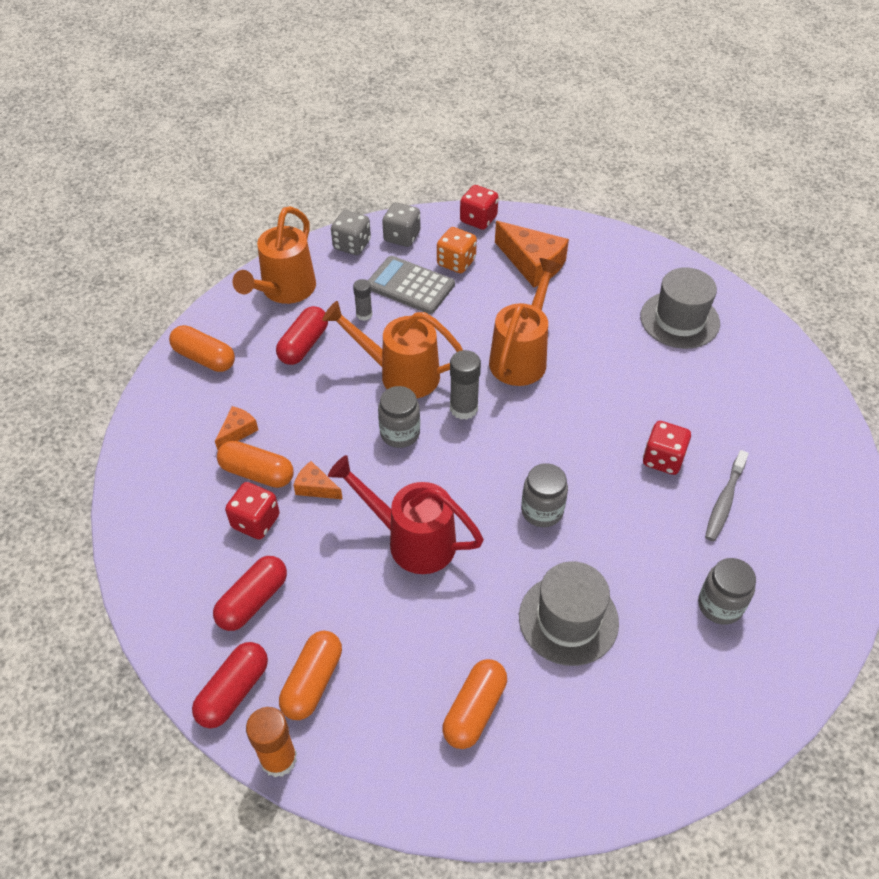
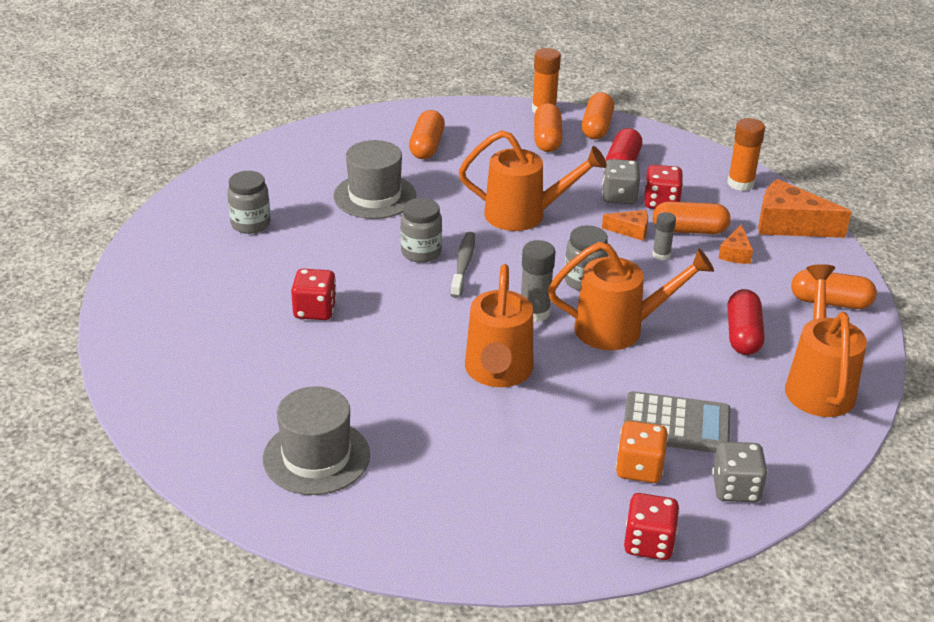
camera: 160 degrees right, 15 degrees down
red capsule [192,642,268,728] -> orange capsule [582,92,614,139]
red watering can [328,455,484,574] -> orange watering can [459,130,607,231]
grey dice [331,210,371,255] -> grey dice moved to [602,159,640,204]
grey glue stick [353,279,373,321] -> grey glue stick moved to [652,212,676,260]
orange cheese [495,221,569,288] -> orange cheese moved to [758,179,852,238]
grey toothbrush [705,450,749,542] -> grey toothbrush moved to [451,232,475,298]
none -> orange glue stick [727,118,765,191]

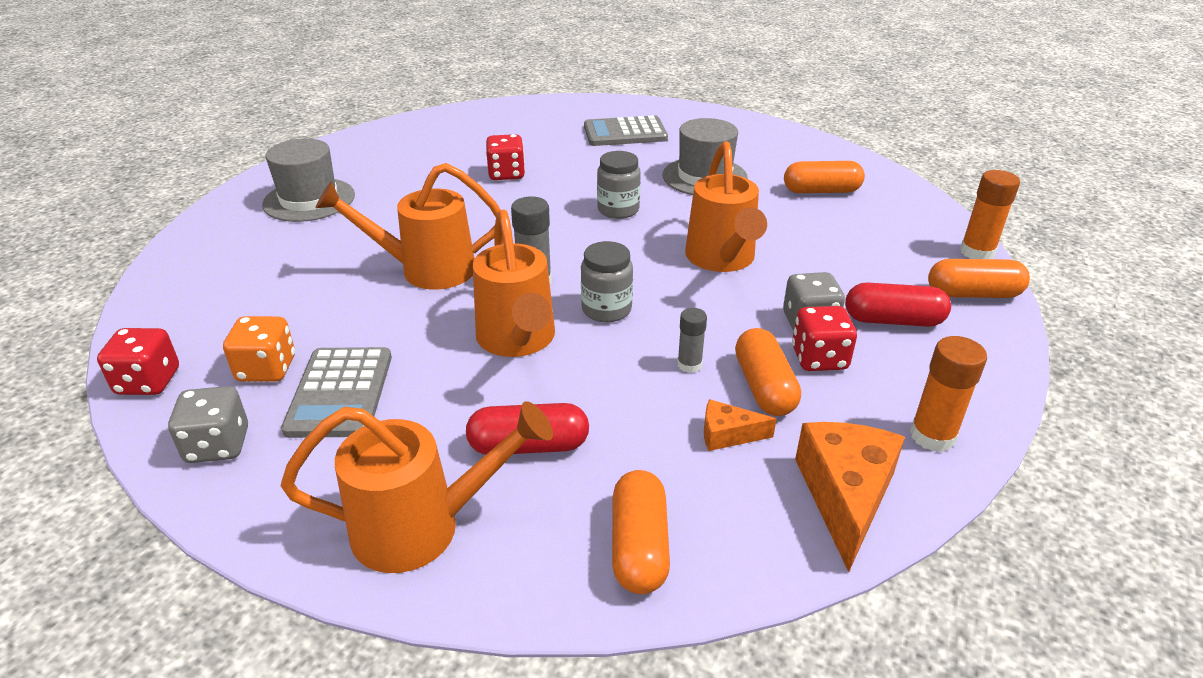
camera: 80 degrees right, 0 degrees up
grey jar [227,171,270,234] -> grey calculator [584,115,668,146]
grey toothbrush [451,232,475,298] -> none
orange capsule [534,103,562,152] -> none
orange cheese [602,210,648,241] -> none

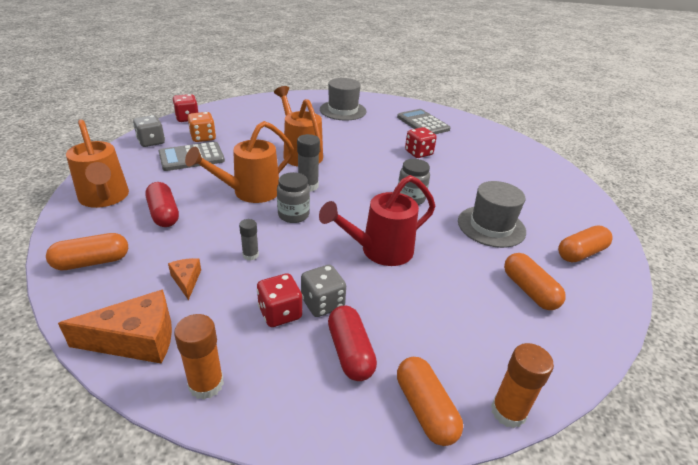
camera: 65 degrees right, 0 degrees up
grey calculator [584,115,668,146] -> grey calculator moved to [397,109,451,134]
orange watering can [685,141,767,272] -> red watering can [319,175,435,266]
orange capsule [735,328,801,416] -> orange capsule moved to [558,225,613,263]

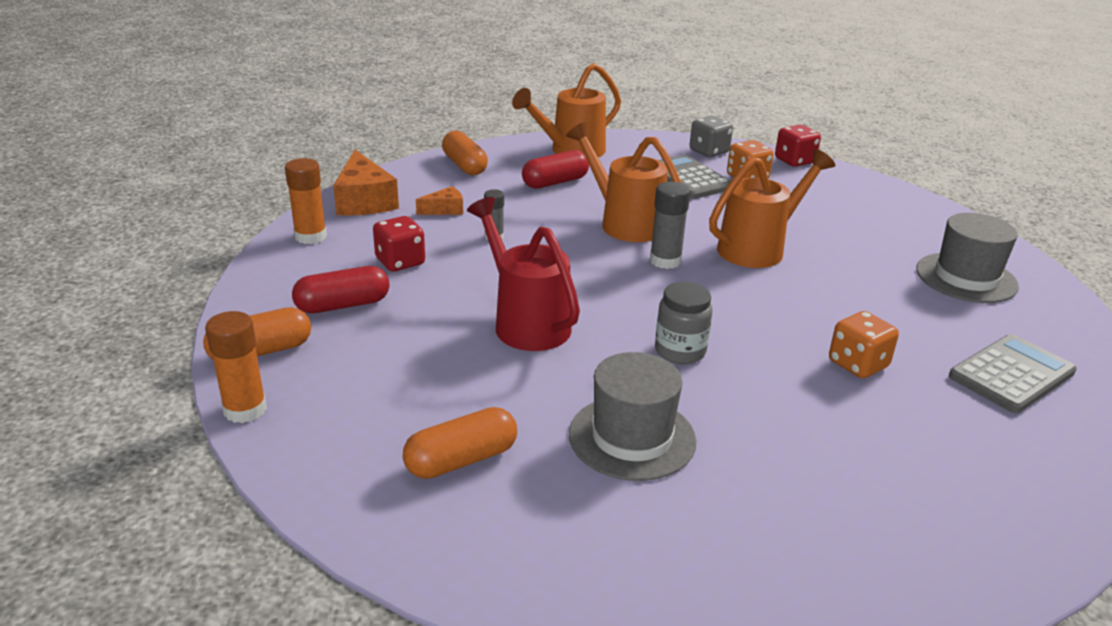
camera: 85 degrees right, 5 degrees down
grey jar [277,172,310,223] -> none
grey dice [301,265,346,317] -> none
red dice [405,127,437,158] -> orange dice [829,311,899,378]
orange capsule [558,225,613,263] -> none

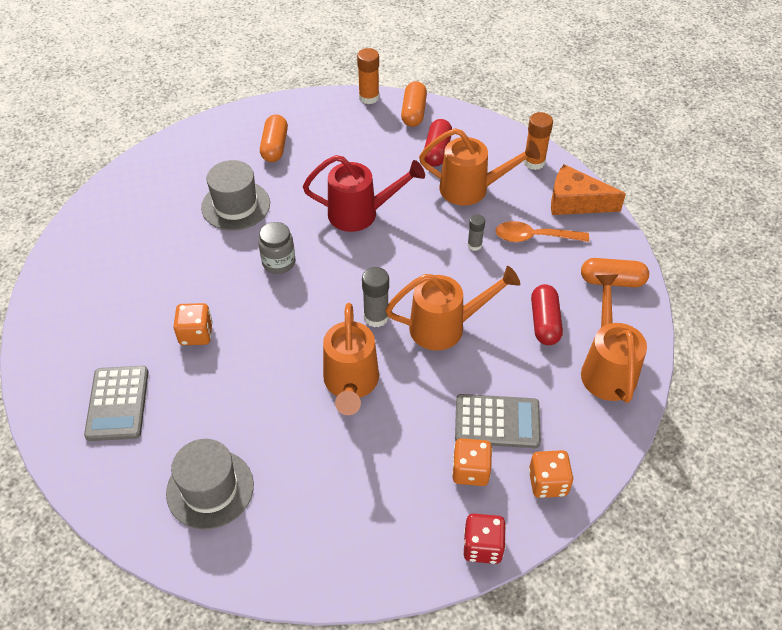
camera: 125 degrees right, 20 degrees up
red dice [373,216,425,271] -> orange watering can [419,128,540,206]
orange cheese [416,186,463,215] -> orange spoon [496,221,589,242]
grey dice [690,116,733,157] -> orange dice [529,450,574,498]

